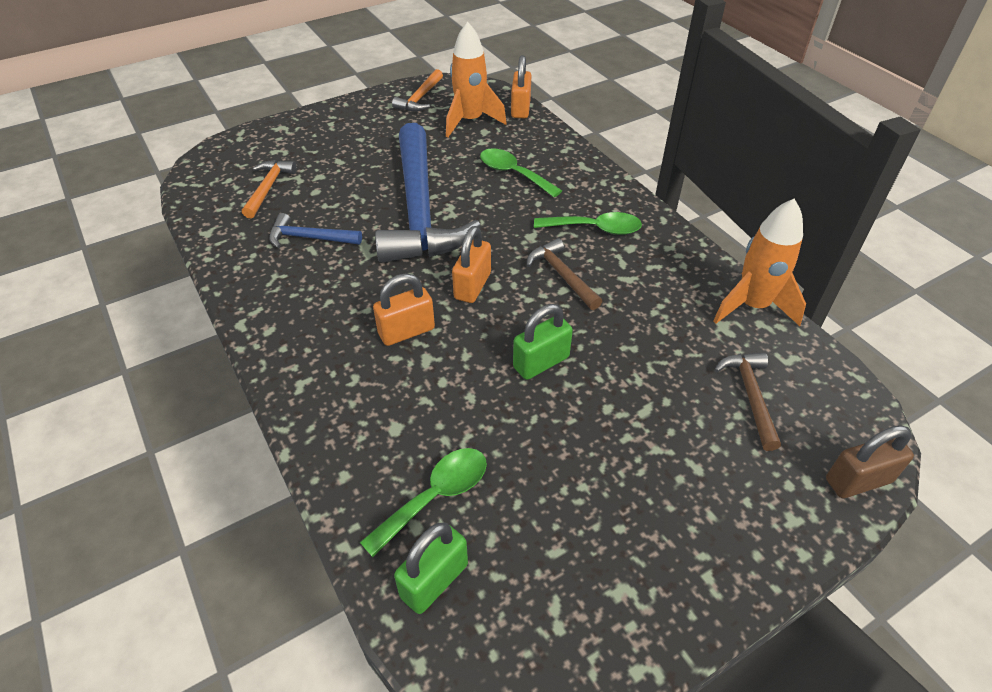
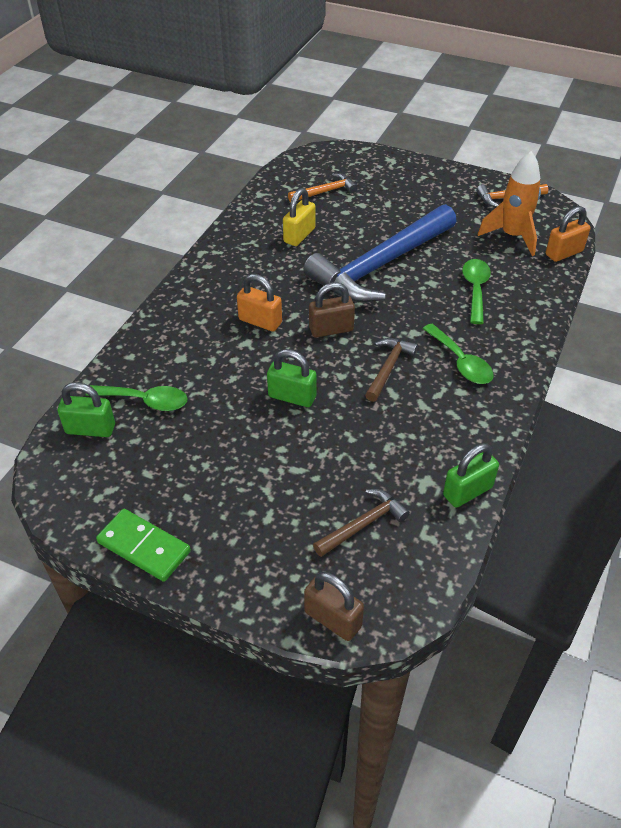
camera: 55 degrees right, 0 degrees up
blue hammer [269,213,362,248] -> yellow padlock [283,188,316,246]
orange padlock [452,226,491,303] -> brown padlock [309,282,355,337]
orange rocket [713,199,806,326] -> green padlock [443,443,499,508]
none -> green domino [96,509,191,582]

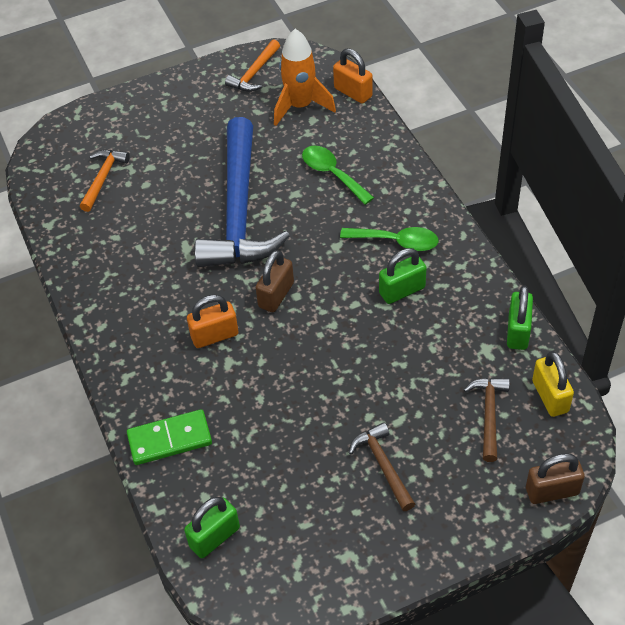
camera: 45 degrees left, 5 degrees up
green spoon [86,385,188,411] -> none
green domino [96,509,191,582] -> green domino moved to [127,409,212,465]
green padlock [267,349,317,407] -> green padlock moved to [379,248,427,304]
yellow padlock [283,188,316,246] -> yellow padlock moved to [532,351,574,417]
brown hammer [365,338,418,402] -> brown hammer moved to [349,422,415,511]
orange padlock [546,206,591,262] -> orange padlock turned 60 degrees counterclockwise [333,48,373,104]

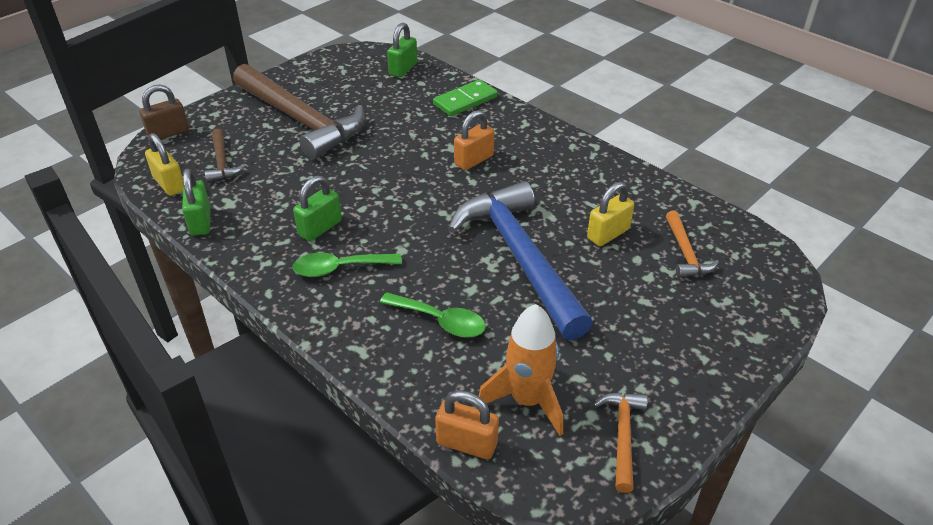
camera: 155 degrees right, 10 degrees down
brown padlock [256,250,294,312] -> none
brown hammer [349,422,415,511] -> brown hammer [233,64,365,160], size x2.27
none -> yellow padlock [587,182,634,246]

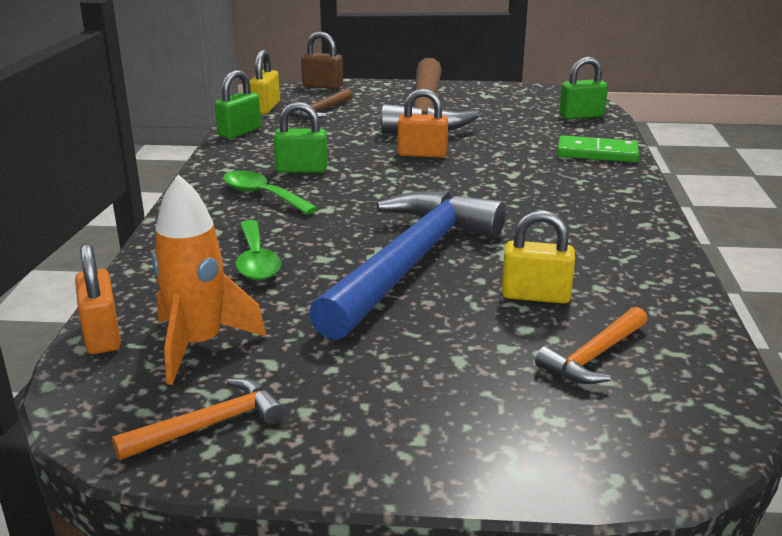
camera: 50 degrees right, 15 degrees down
orange padlock [454,110,494,170] -> orange padlock moved to [398,89,448,158]

